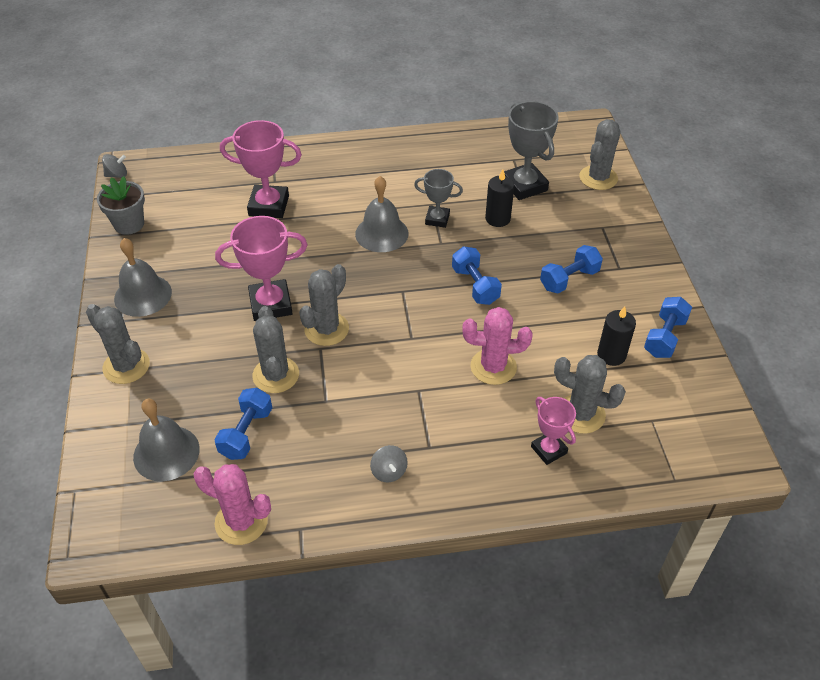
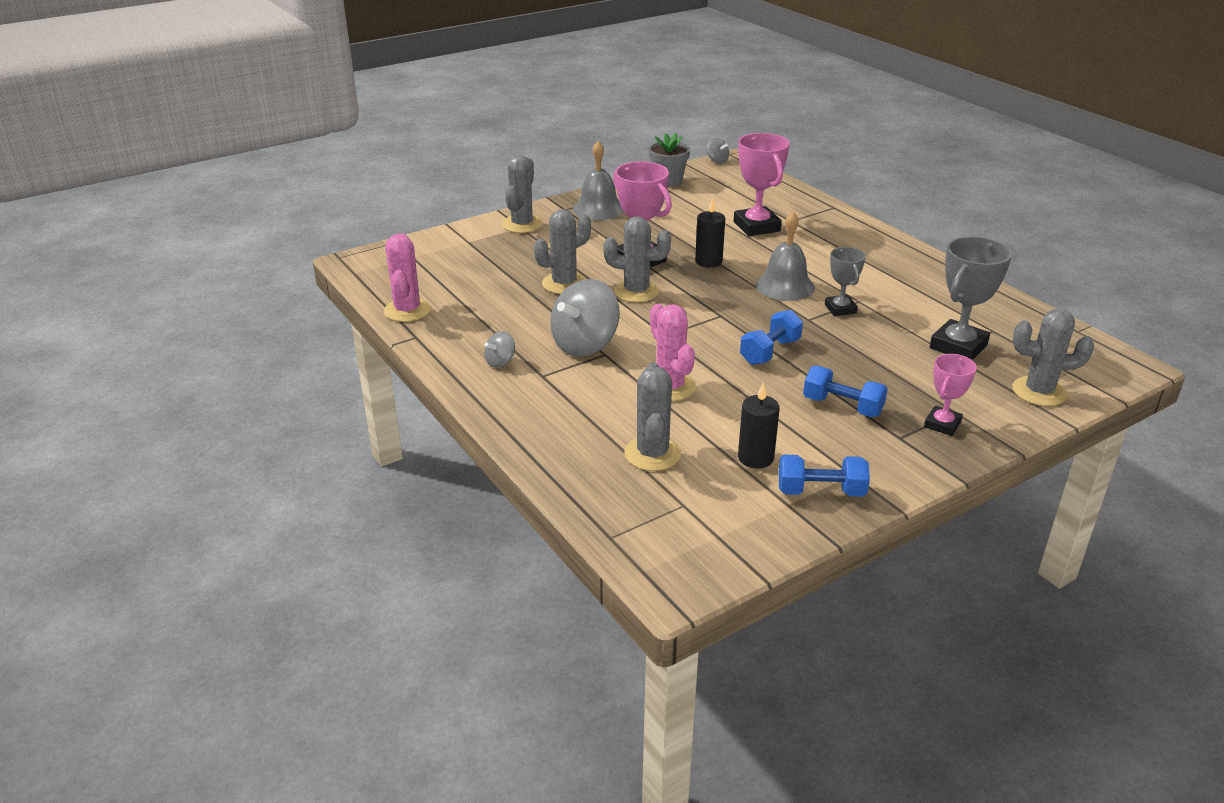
camera: 65 degrees right, 15 degrees down
grey bell [133,399,200,481] -> none
blue dumbbell [214,388,272,460] -> none
black candle [485,169,515,227] -> black candle moved to [695,198,725,268]
pink trophy [531,397,576,465] -> pink trophy moved to [924,354,977,436]
none -> grey spinning top [550,279,620,357]

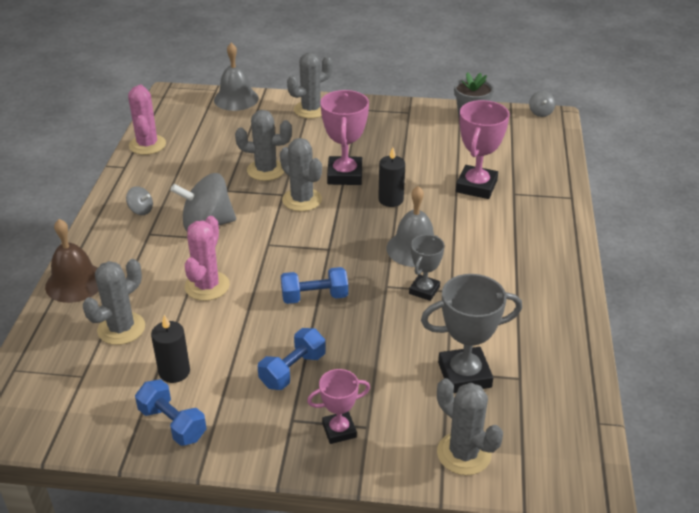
camera: 40 degrees right, 5 degrees up
pink cactus [384,234,431,322] -> pink cactus turned 45 degrees counterclockwise [128,85,166,155]
grey spinning top [484,331,515,368] -> grey spinning top turned 150 degrees counterclockwise [126,186,153,215]
grey bell [573,141,624,220] -> grey bell moved to [214,43,259,111]
blue dumbbell [803,366,888,417] -> blue dumbbell turned 60 degrees clockwise [258,328,326,390]
none -> brown bell [45,219,99,303]

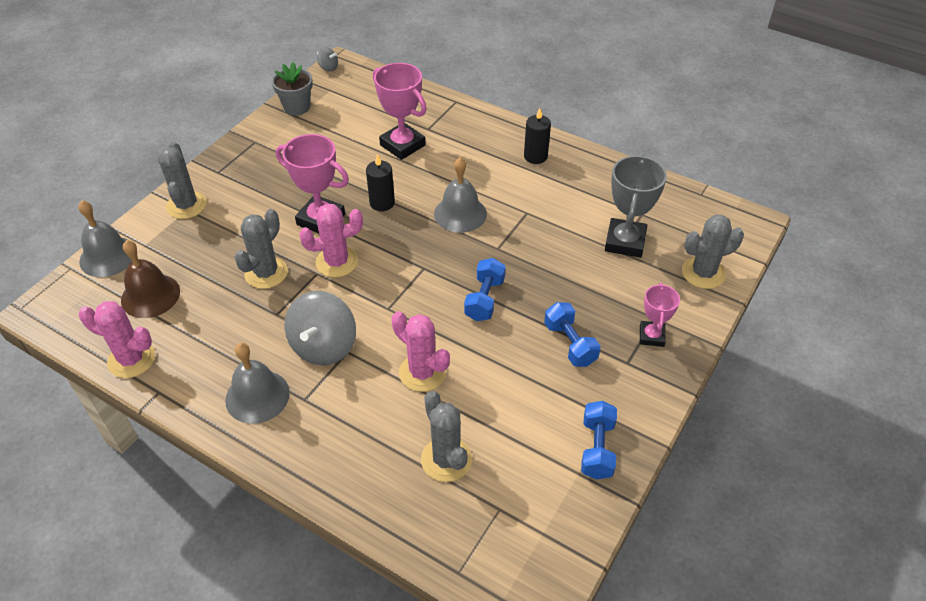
camera: 65 degrees left, 10 degrees up
brown bell [45,219,99,303] -> brown bell moved to [121,240,180,318]
grey spinning top [126,186,153,215] -> grey bell [225,343,290,424]
blue dumbbell [135,379,207,446] -> blue dumbbell turned 60 degrees counterclockwise [581,401,617,480]
black candle [151,315,190,383] -> black candle moved to [524,108,551,164]
grey cactus [280,138,322,211] -> pink cactus [299,203,363,278]
grey trophy [409,235,445,301] -> none

